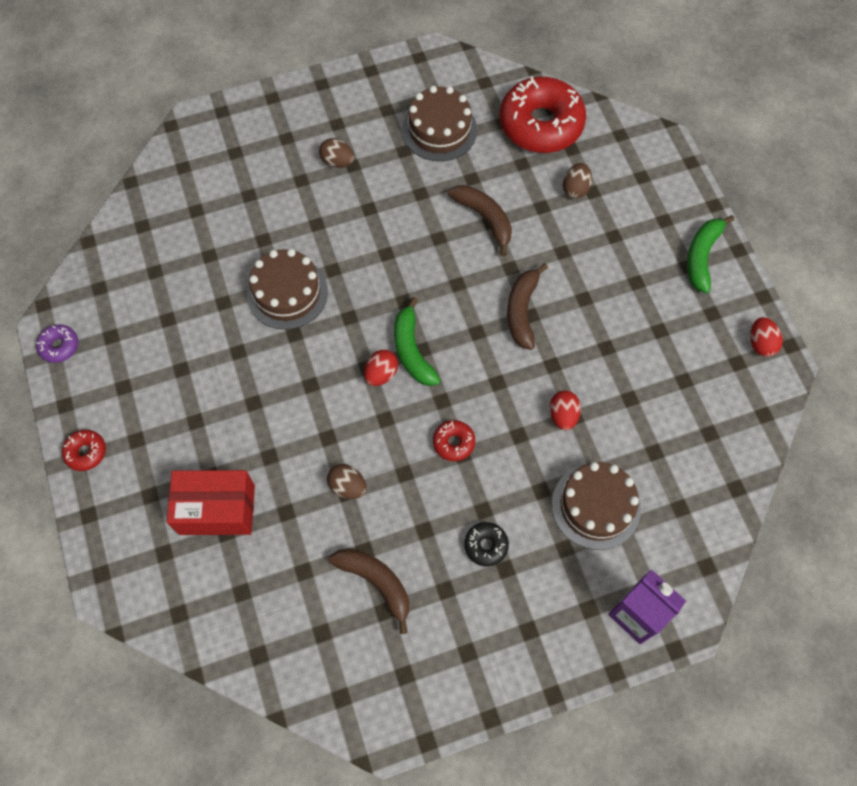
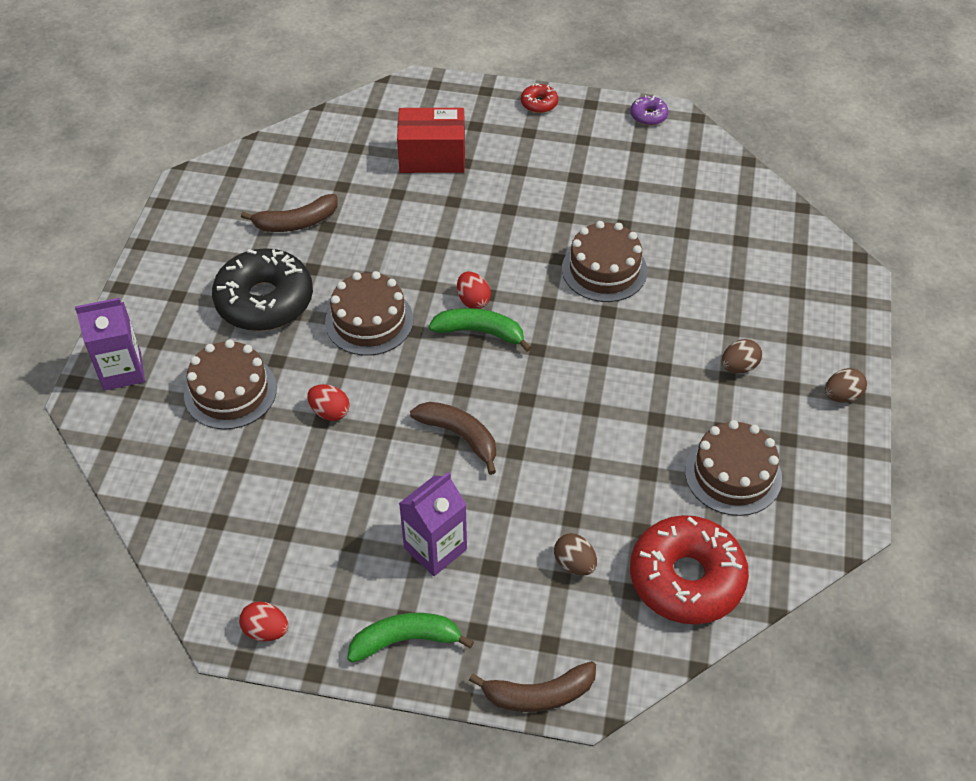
camera: 120 degrees right, 15 degrees down
red box [167,470,255,535] -> red box turned 60 degrees clockwise [397,108,465,173]
brown egg [327,464,367,499] -> brown egg moved to [825,368,867,403]
red donut [433,420,475,461] -> brown cake [325,271,414,356]
brown banana [448,185,512,256] -> brown banana moved to [469,661,596,712]
black donut [464,522,509,566] -> black donut [212,248,313,331], size x2.32
green banana [687,215,735,293] -> green banana turned 60 degrees counterclockwise [347,613,474,663]
none -> purple carton [399,472,467,576]

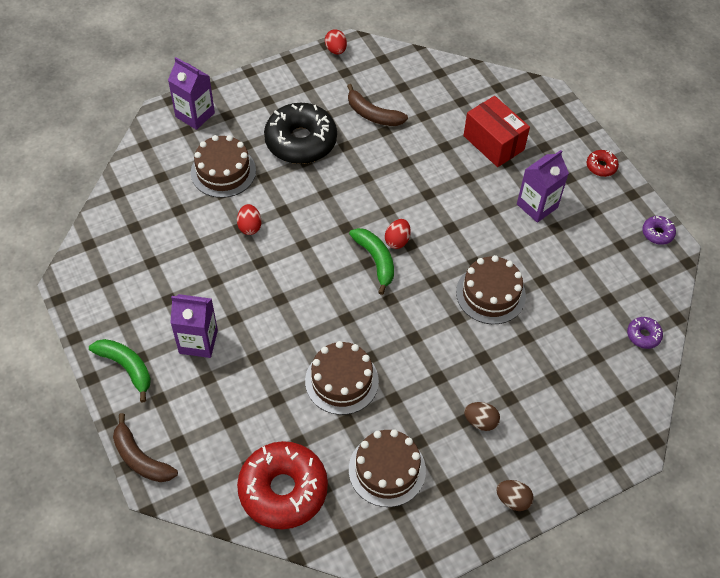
camera: 50 degrees right, 5 degrees up
red egg [239,602,288,641] -> red egg moved to [325,29,347,55]
brown cake [325,271,414,356] -> brown cake moved to [305,341,379,415]
brown banana [410,402,496,475] -> none
brown egg [554,533,597,576] -> none
none -> purple carton [517,150,569,223]
none -> purple donut [627,317,663,349]

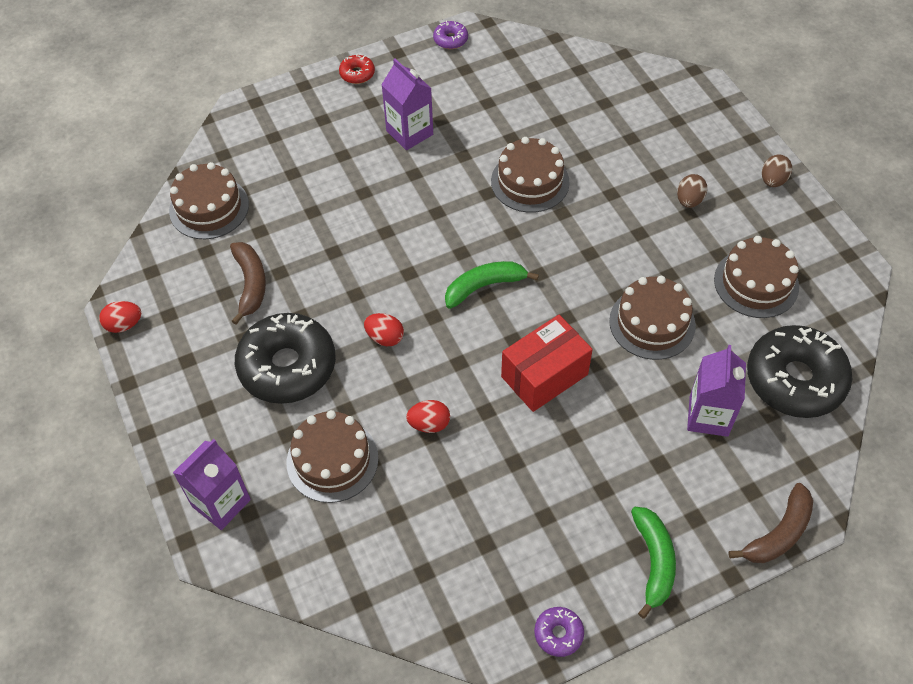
camera: 85 degrees left, 0 degrees up
green banana [89,339,151,402] -> green banana turned 135 degrees clockwise [631,507,676,619]
purple carton [170,294,218,358] -> purple carton moved to [687,345,746,437]
red donut [237,441,328,529] -> black donut [747,325,852,418]
brown banana [347,84,408,126] -> brown banana turned 45 degrees counterclockwise [230,242,266,325]
red egg [385,219,411,249] -> red egg moved to [364,313,404,346]
red box [463,96,530,167] -> red box moved to [501,315,593,412]
purple donut [627,317,663,349] -> purple donut moved to [534,607,584,657]
none -> brown cake [169,162,249,239]

